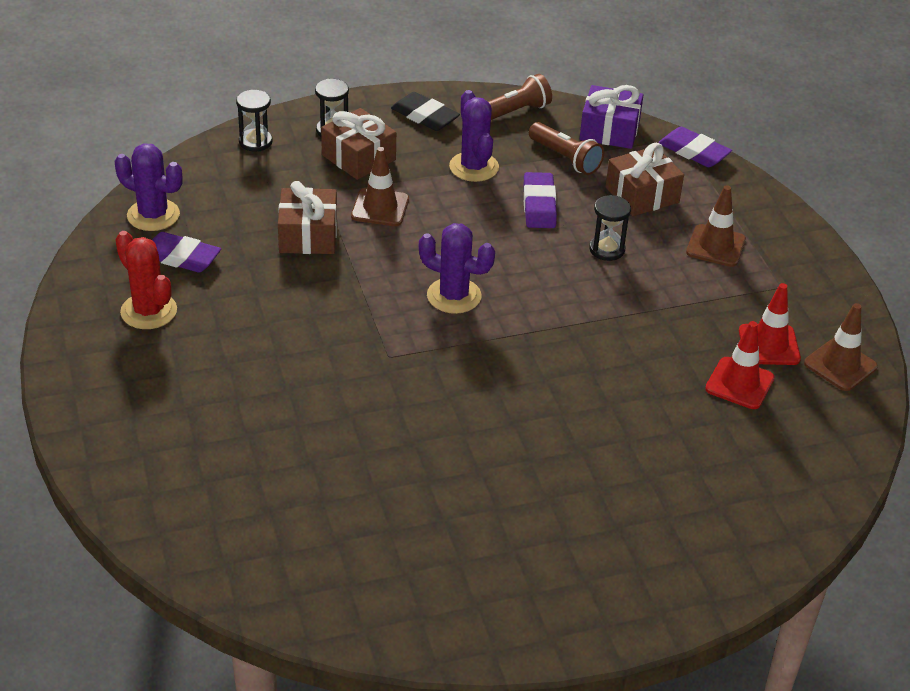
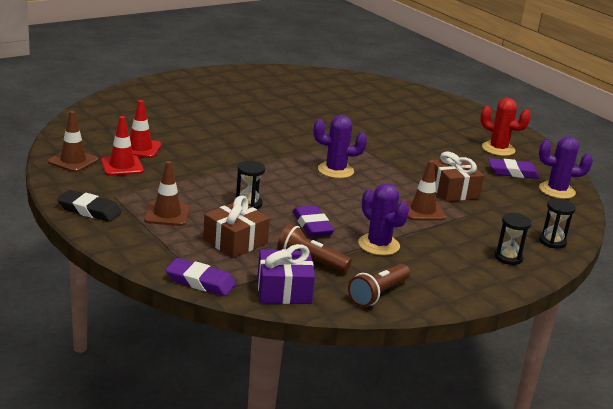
camera: 160 degrees right, 15 degrees down
brown gift [321,108,396,180] -> none
black eraser [391,92,460,131] -> black eraser moved to [57,190,121,222]

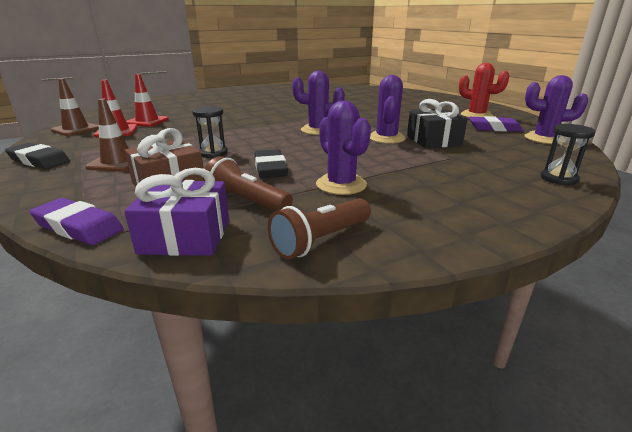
camera: 10 degrees right, 0 degrees up
purple eraser [293,205,334,237] -> black eraser [254,149,288,178]
brown traffic cone [401,160,446,220] -> none
brown gift [432,152,484,202] -> black gift [407,99,467,148]
black hourglass [494,213,532,265] -> none
none -> purple cactus [370,75,406,144]

